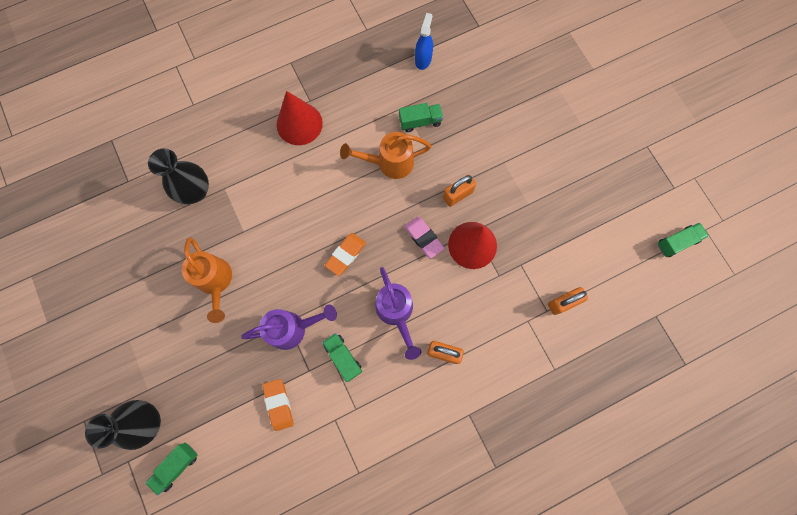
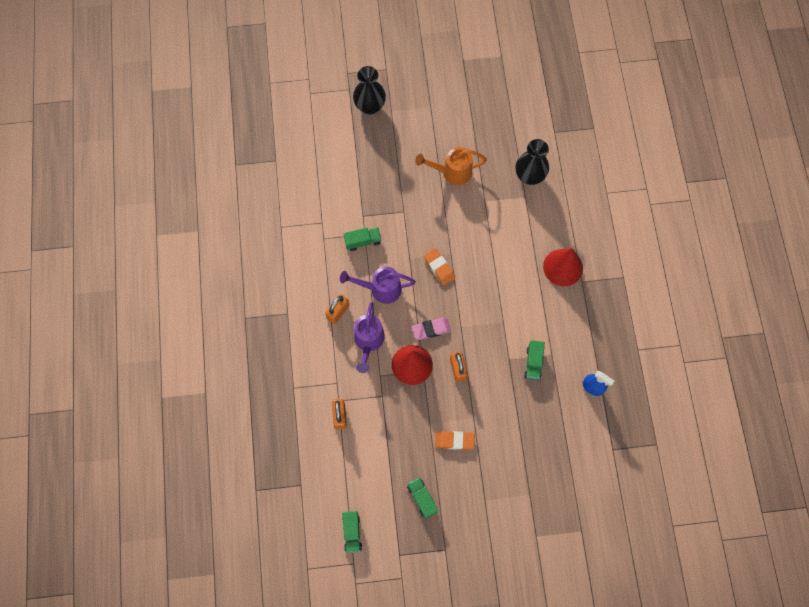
camera: 110 degrees right, 5 degrees down
green truck [146,443,198,496] -> green truck moved to [407,477,438,519]
purple watering can [241,304,337,350] -> purple watering can moved to [354,301,385,373]
orange eraser [262,379,294,431] -> orange eraser moved to [435,431,475,450]
orange watering can [340,132,431,179] -> none

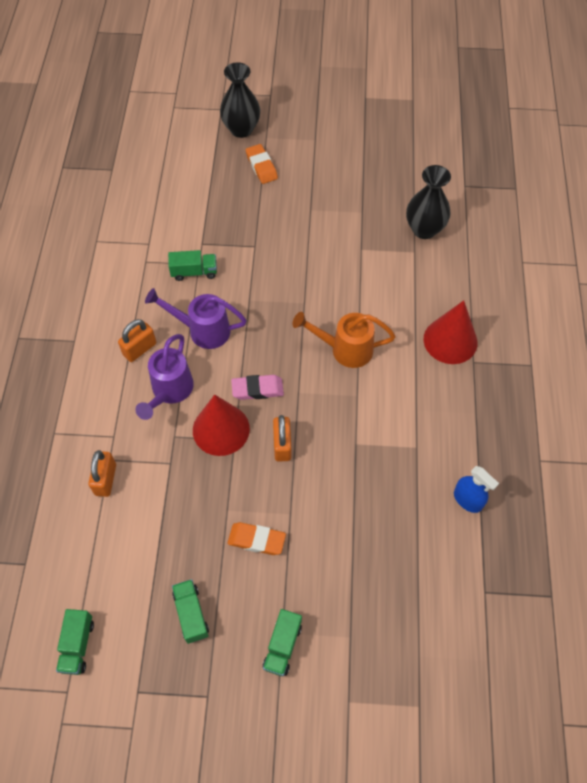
camera: 10 degrees right, 10 degrees down
orange watering can [415,147,487,185] -> orange watering can moved to [292,312,396,368]
orange eraser [424,248,455,285] -> orange eraser moved to [246,144,278,184]
green truck [524,340,545,381] -> green truck moved to [263,609,302,676]

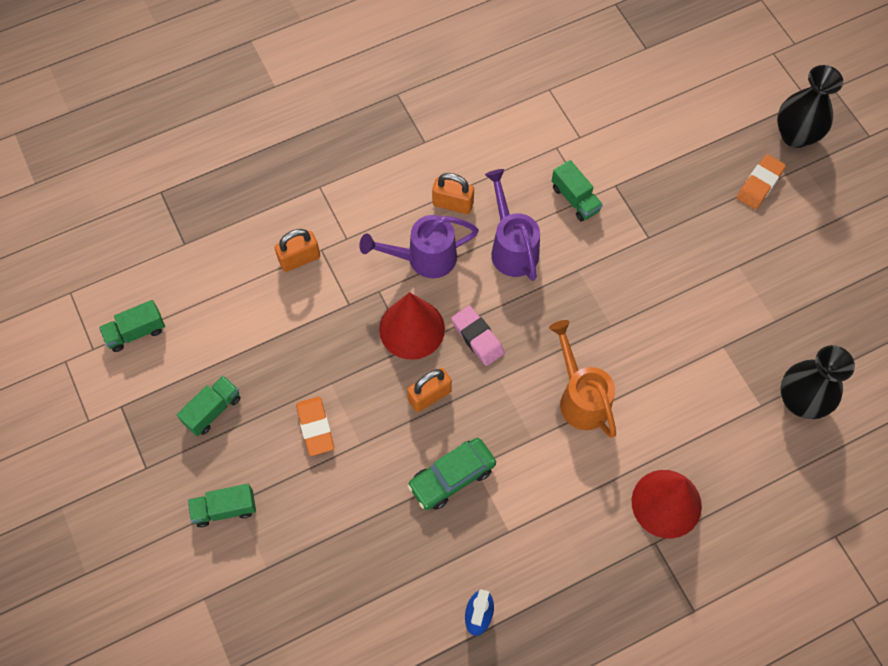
camera: 60 degrees right, 5 degrees up
none -> green car [407,438,496,510]

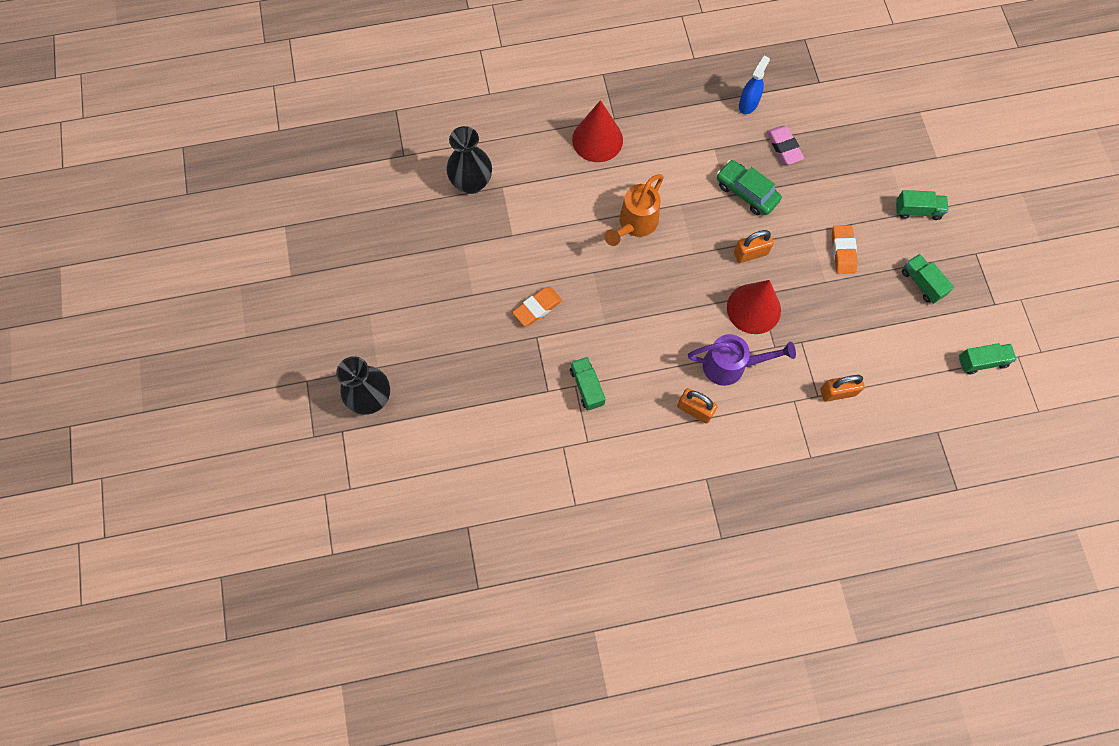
camera: 165 degrees left, 5 degrees up
green truck [177,376,240,436] -> green truck turned 90 degrees clockwise [902,254,954,304]
green car [407,438,496,510] -> green car turned 120 degrees counterclockwise [717,160,782,215]
pink eraser [451,305,505,366] -> pink eraser moved to [767,125,804,165]
purple watering can [485,169,540,281] -> none
orange watering can [549,320,616,438] -> orange watering can turned 45 degrees clockwise [604,174,664,246]
orange eraser [737,154,786,209] -> orange eraser moved to [512,287,562,326]

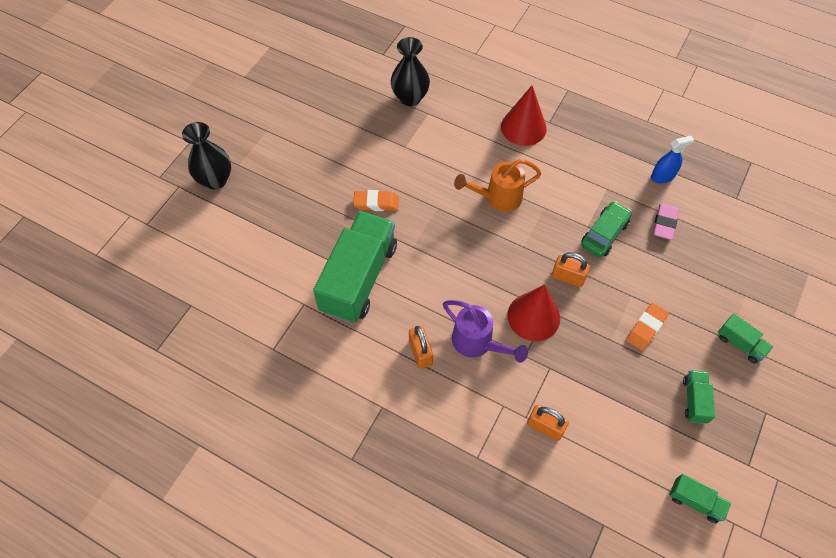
camera: 40 degrees right, 10 degrees down
green truck [570,357,606,411] -> green truck [313,211,397,323], size x2.30
green car [717,160,782,215] -> green car turned 45 degrees clockwise [581,201,632,257]

